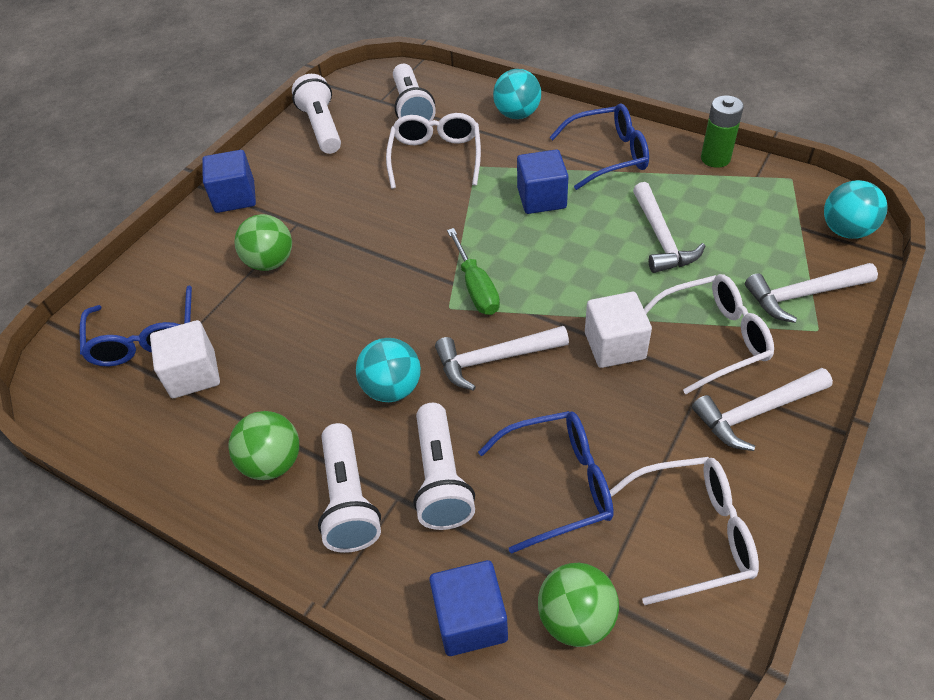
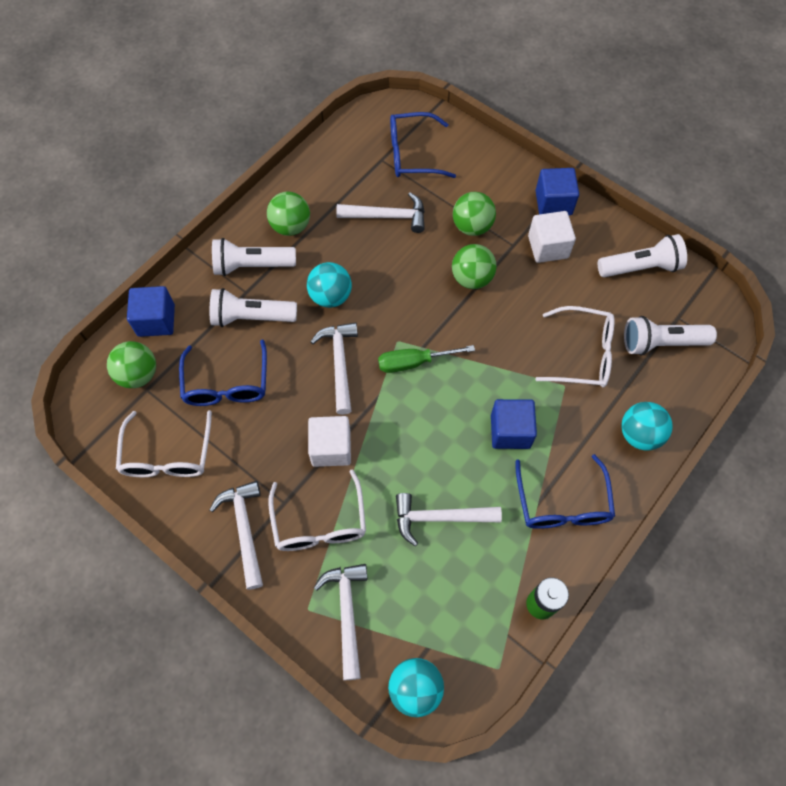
camera: 95 degrees right, 15 degrees up
white cube [150,320,220,398] -> white cube moved to [528,211,576,263]
none -> white hammer [336,192,425,233]
none -> green ball [452,244,496,289]

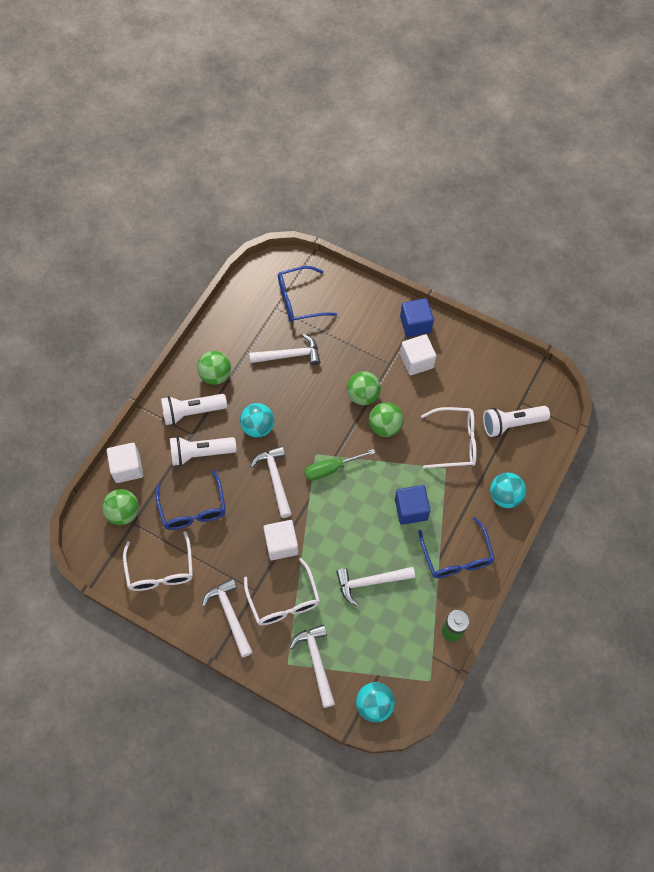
camera: 10 degrees left, 0 degrees up
blue cube [127,286,175,337] -> white cube [107,443,143,483]
green ball [453,192,496,236] -> green ball moved to [369,402,404,437]
white flashlight [598,234,687,277] -> none

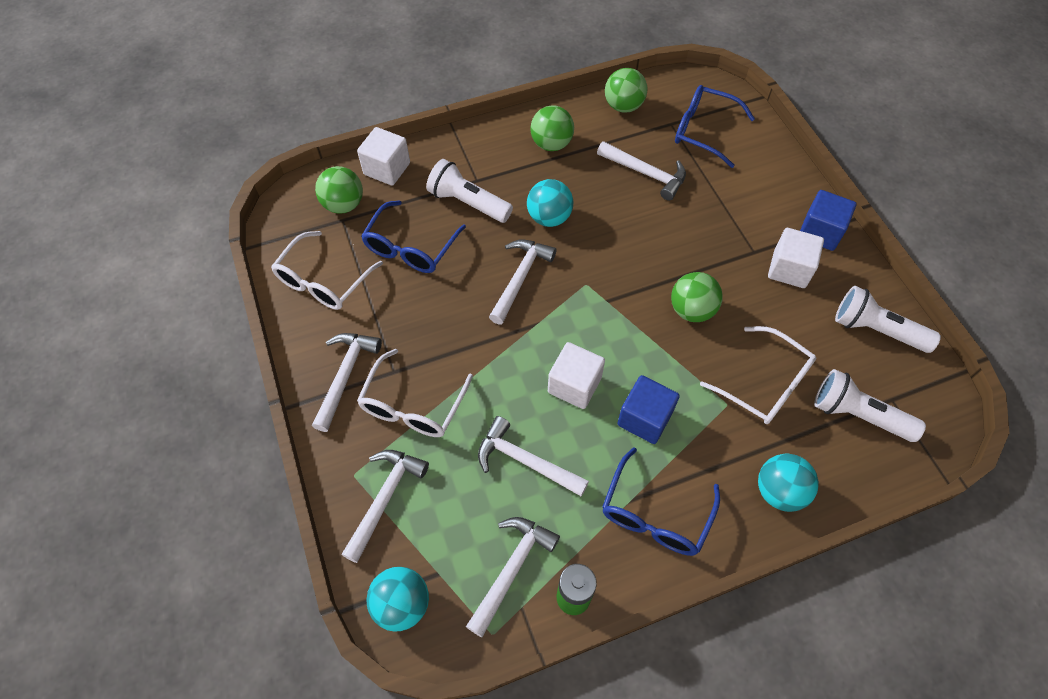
camera: 40 degrees right, 5 degrees down
white flashlight [161,394,227,425] -> white flashlight moved to [835,286,941,353]
white cube [263,520,299,560] -> white cube moved to [548,342,605,409]
green screwdriver [304,449,375,481] -> none
green ball [347,371,381,405] -> green ball moved to [605,68,648,113]
none -> white hammer [466,517,560,637]

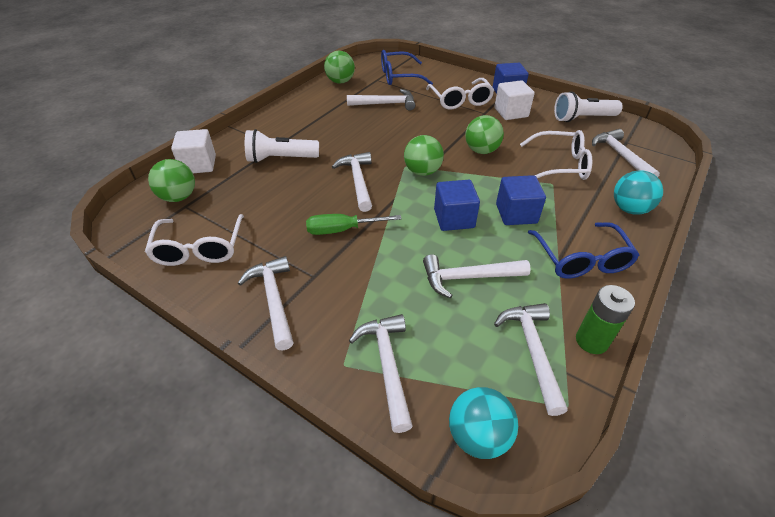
camera: 35 degrees left, 15 degrees down
white glasses [357,348,473,437] -> white glasses moved to [426,78,494,110]
blue glasses [361,200,466,273] -> none
turquoise ball [527,179,573,227] -> none
green ball [530,105,574,151] -> green ball moved to [404,135,444,176]
white cube [548,342,605,409] -> blue cube [434,180,480,231]
white flashlight [814,369,926,442] -> white hammer [592,129,660,177]
none -> green screwdriver [306,214,402,235]

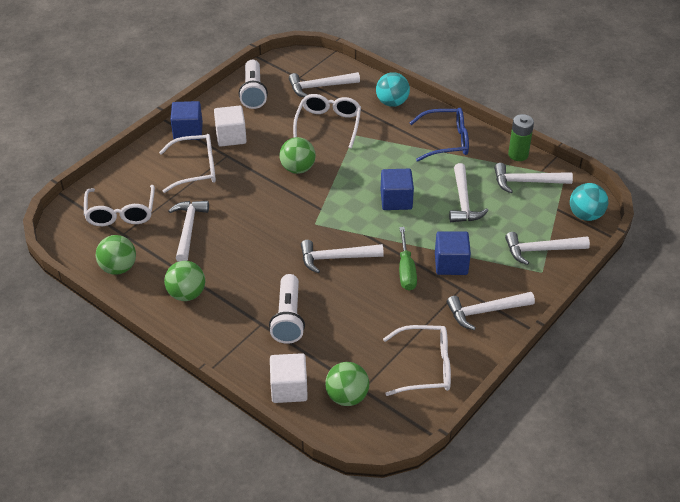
camera: 85 degrees left, 0 degrees up
blue glasses [381,50,433,85] -> white glasses [84,185,155,226]
green ball [404,135,444,176] -> green ball moved to [164,261,205,301]
blue cube [496,175,546,225] -> blue cube moved to [435,231,471,275]

